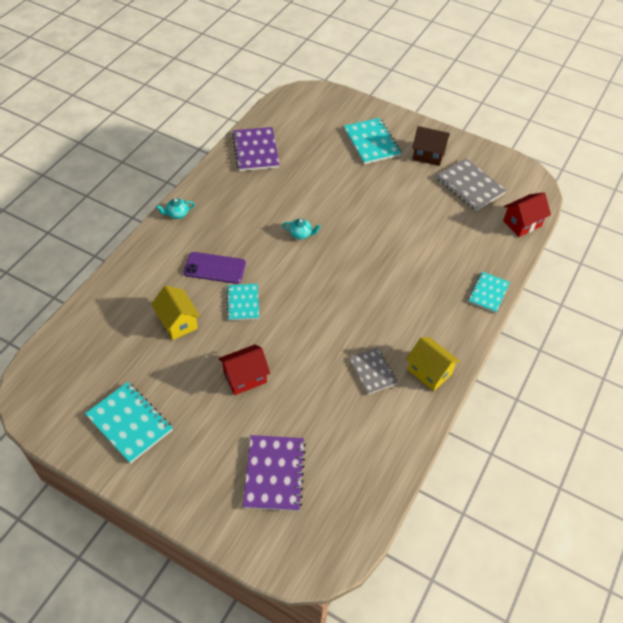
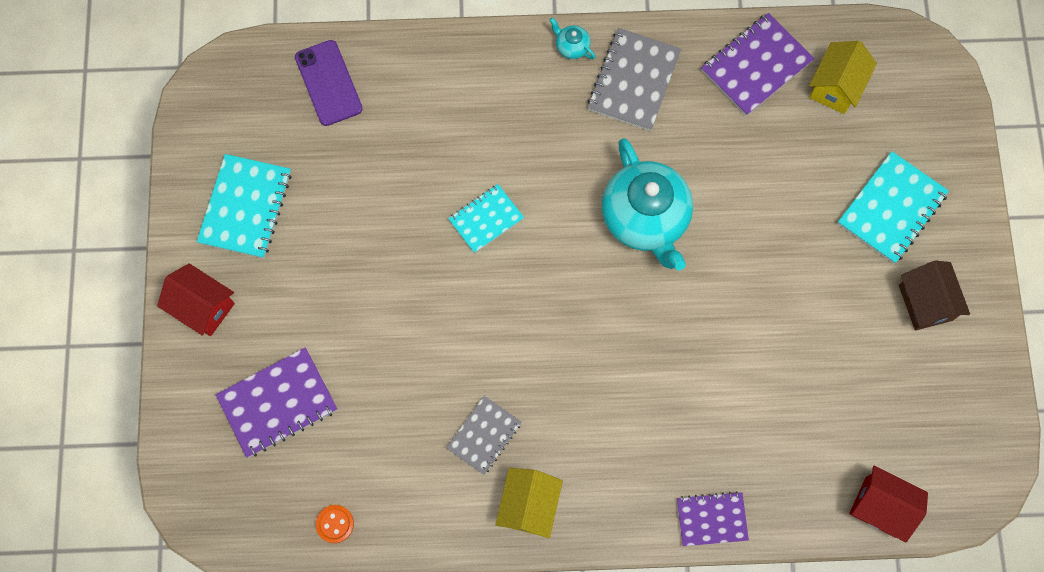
camera: 60 degrees right, 20 degrees up
yellow house [151,285,200,340] -> yellow house moved to [809,41,877,114]
purple phone [184,252,246,284] -> purple phone moved to [295,40,363,126]
red house [218,344,270,395] -> red house moved to [157,263,235,336]
turquoise teapot [282,219,321,240] -> turquoise teapot [602,138,693,271], size x2.50
grey notebook [436,158,507,211] -> grey notebook moved to [588,28,681,131]
turquoise notebook [468,272,510,313] -> purple notebook [677,491,749,546]
none -> orange button [316,505,354,543]

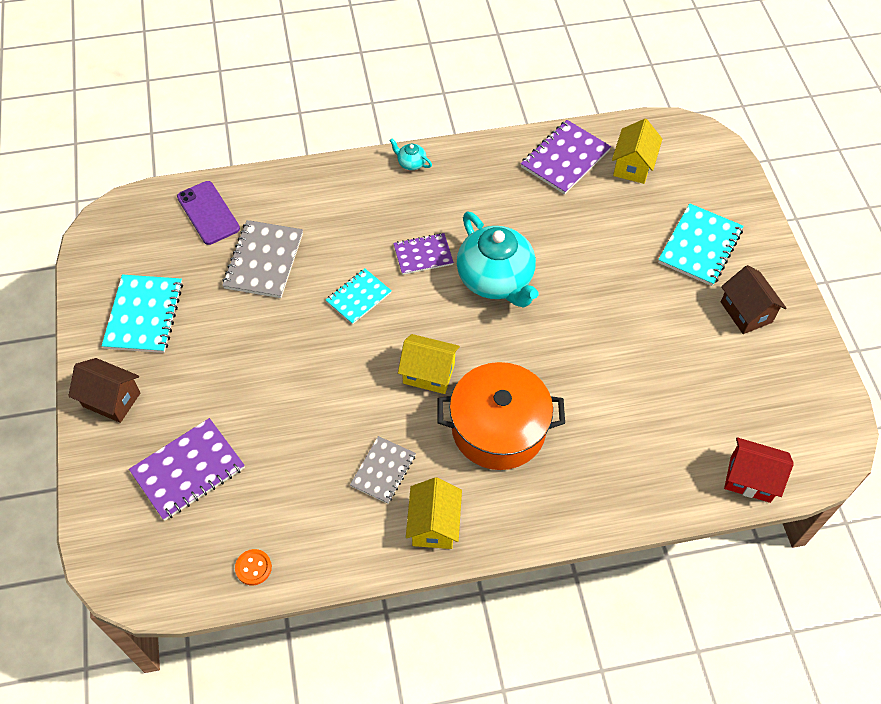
camera: 10 degrees left, 15 degrees down
red house [157,263,235,336] -> brown house [68,358,141,423]
grey notebook [588,28,681,131] -> grey notebook moved to [222,220,303,298]
purple notebook [677,491,749,546] -> purple notebook moved to [393,233,454,275]
none -> yellow house [398,334,460,394]
none -> orange pot [438,362,565,470]

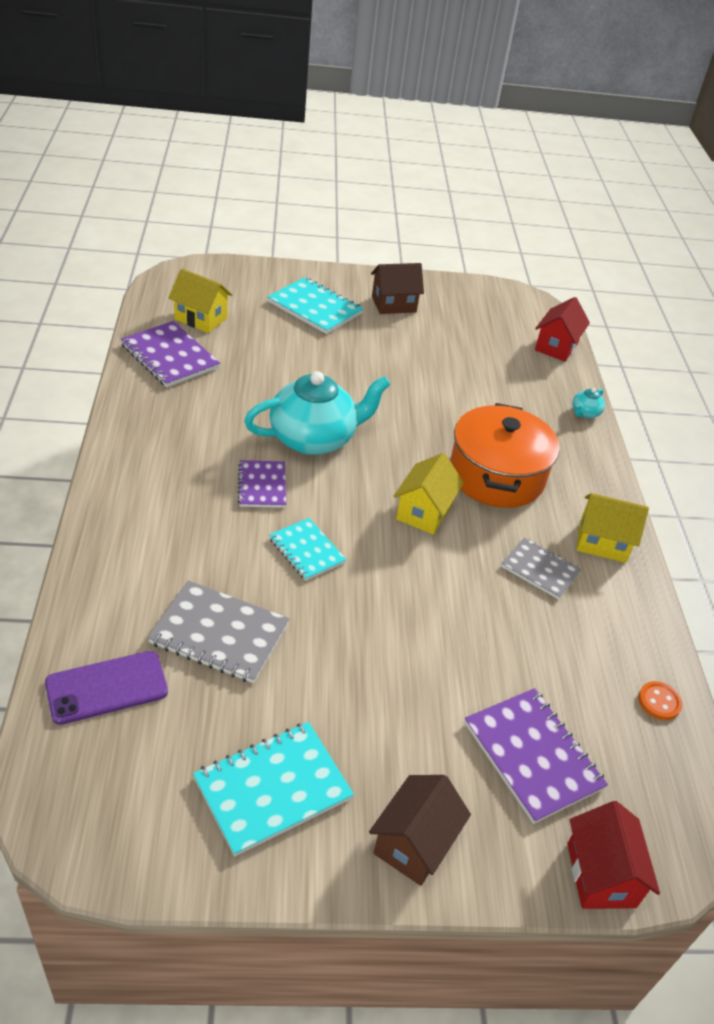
camera: 85 degrees left, 15 degrees down
turquoise notebook [102,275,183,353] -> turquoise notebook turned 45 degrees counterclockwise [193,722,354,857]
turquoise teapot [390,139,432,170] -> turquoise teapot moved to [573,388,605,418]
none -> red house [567,801,660,909]

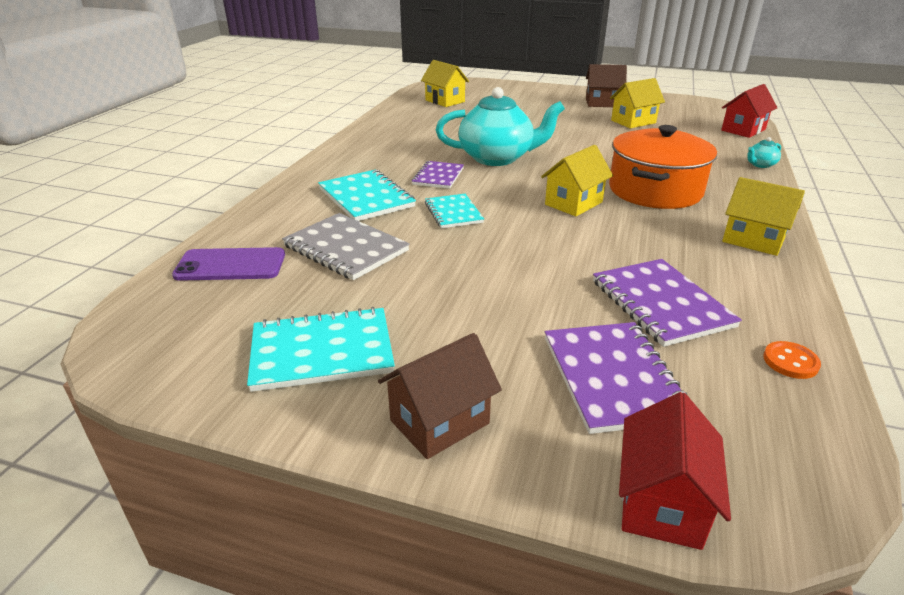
camera: 25 degrees right, 10 degrees down
purple notebook [120,321,220,387] -> purple notebook moved to [593,259,742,347]
turquoise notebook [267,277,364,334] -> turquoise notebook moved to [318,170,416,221]
grey notebook [501,538,582,599] -> none
none -> yellow house [610,78,665,128]

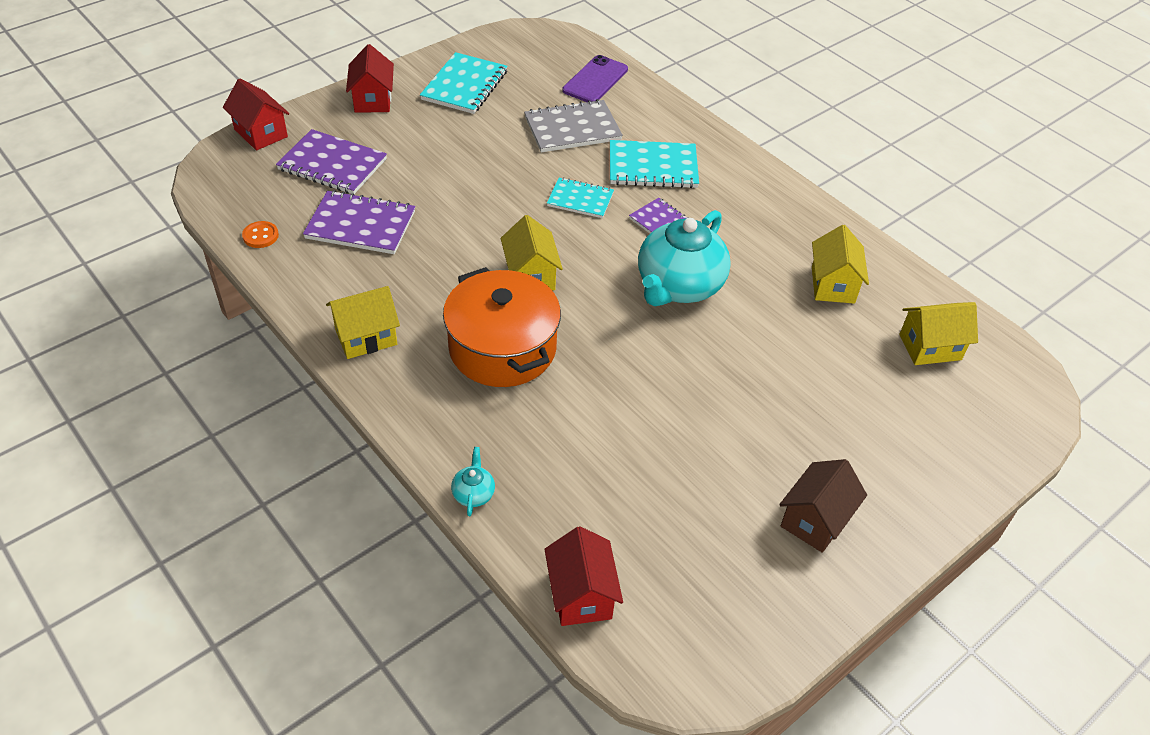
camera: 120 degrees right, 15 degrees up
brown house [378,333,502,459] -> red house [346,44,394,113]
yellow house [610,78,665,128] -> yellow house moved to [812,225,869,304]

